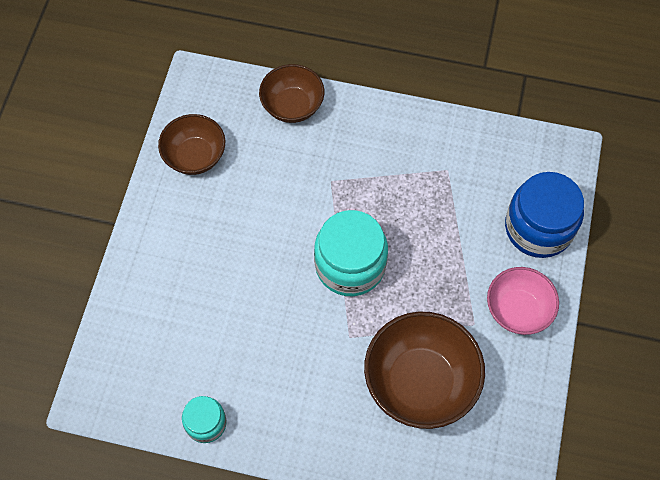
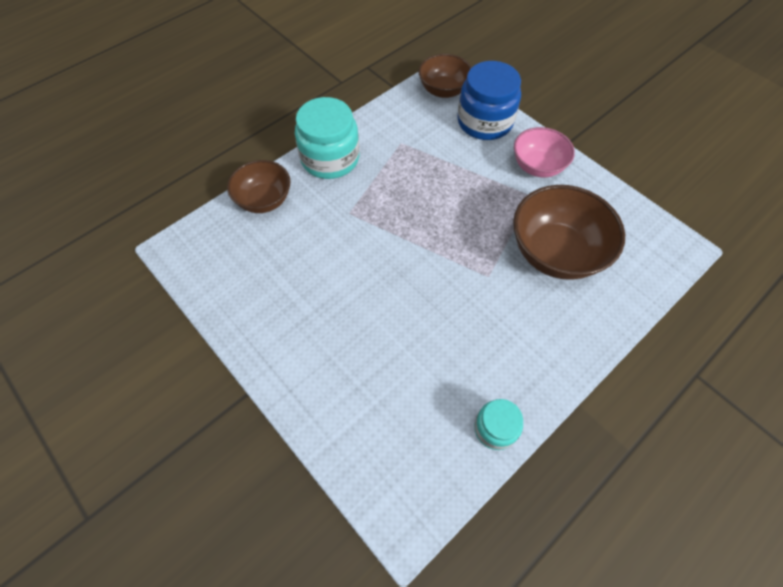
camera: 55 degrees left, 5 degrees down
brown bowl [158,114,225,175] -> brown bowl moved to [419,54,472,98]
turquoise jar [314,210,388,296] -> turquoise jar moved to [295,97,359,179]

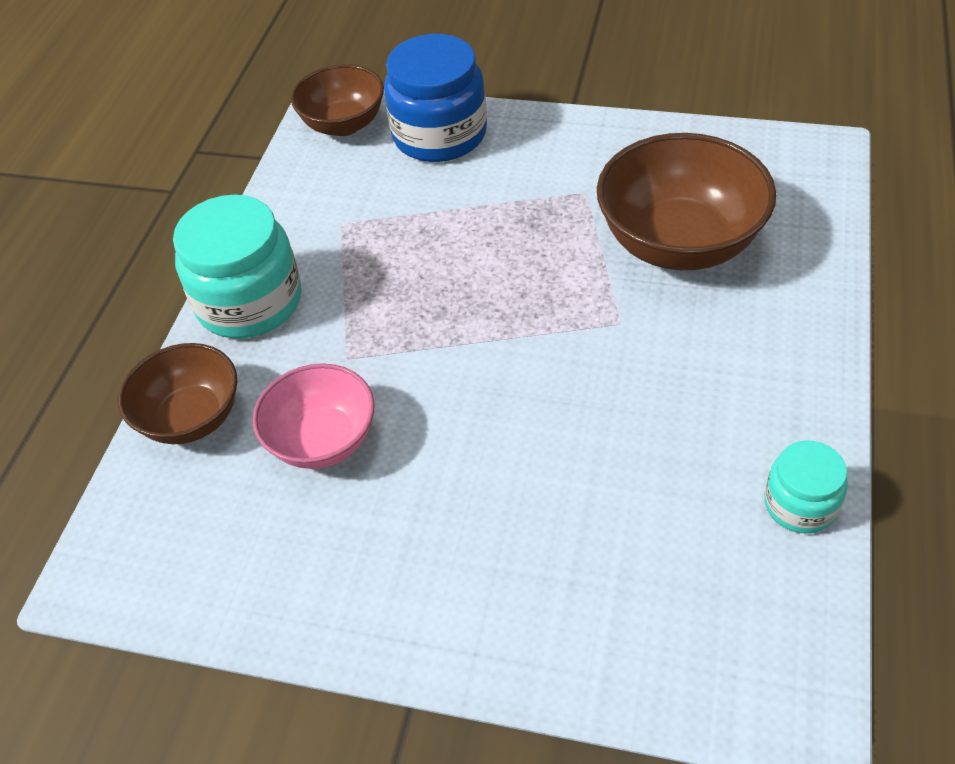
camera: 30 degrees left, 10 degrees down
pink bowl [514,127,575,177] -> pink bowl moved to [252,363,375,469]

